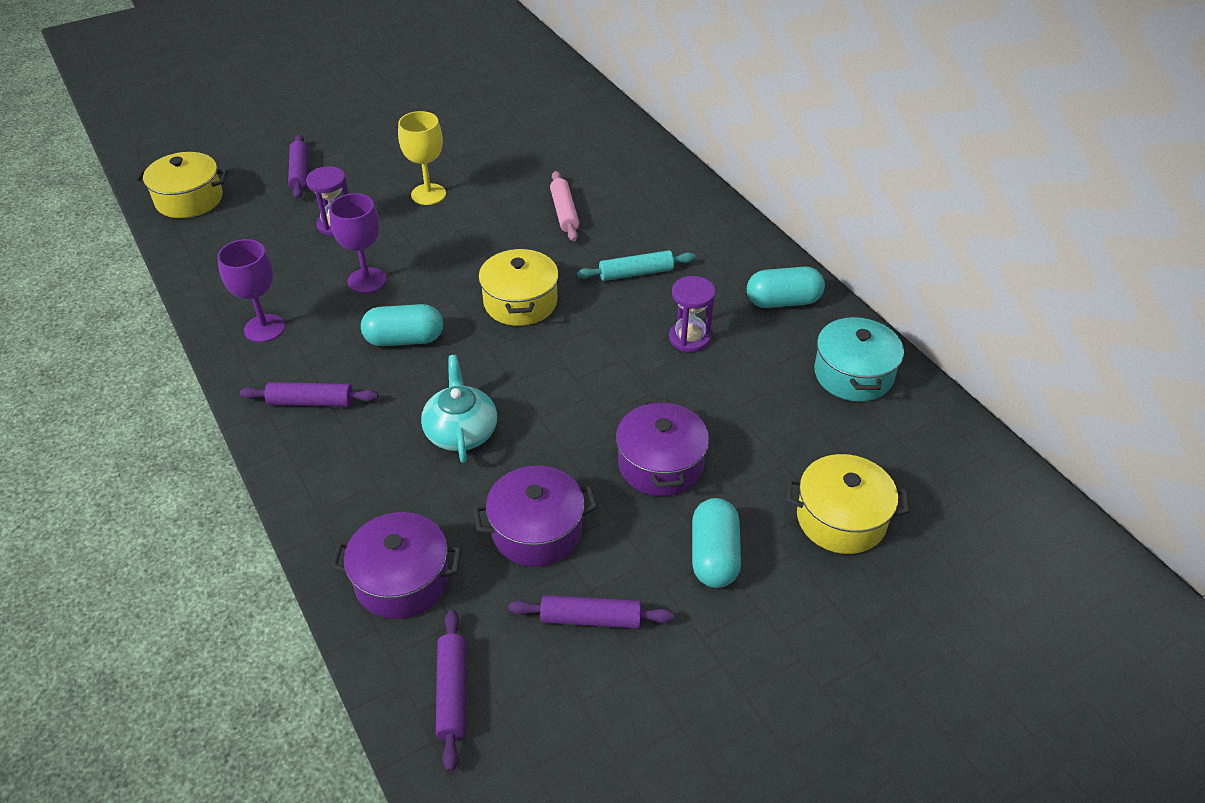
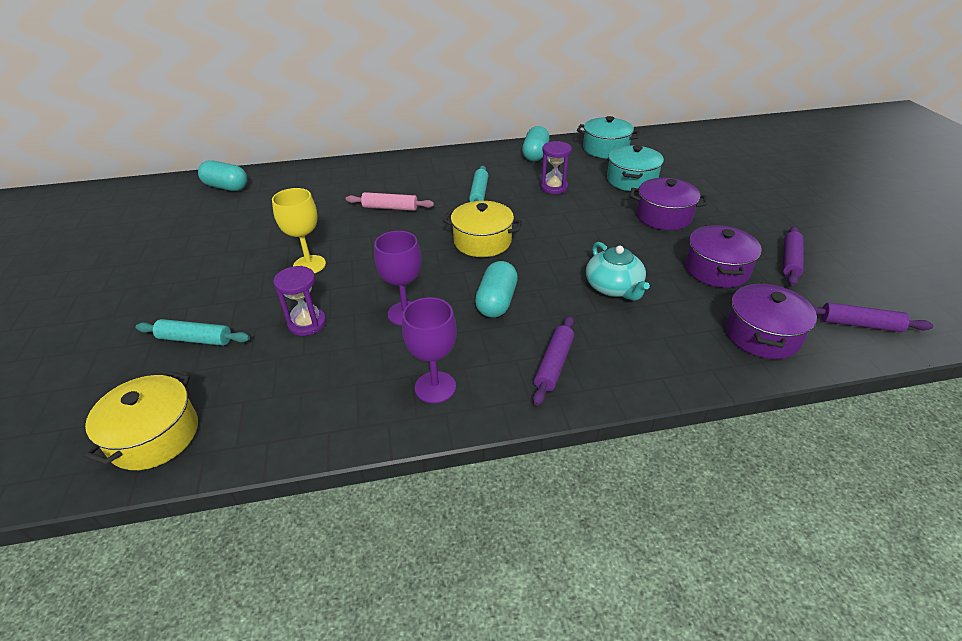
camera: 70 degrees left, 5 degrees down
purple rolling pin [288,134,308,199] -> turquoise rolling pin [136,319,250,346]
turquoise teapot [421,355,497,463] -> turquoise teapot turned 120 degrees counterclockwise [586,242,650,301]
turquoise capsule [692,498,741,588] -> turquoise capsule moved to [198,160,247,191]
yellow pot [787,454,910,554] -> none
none -> turquoise pot [607,145,664,191]

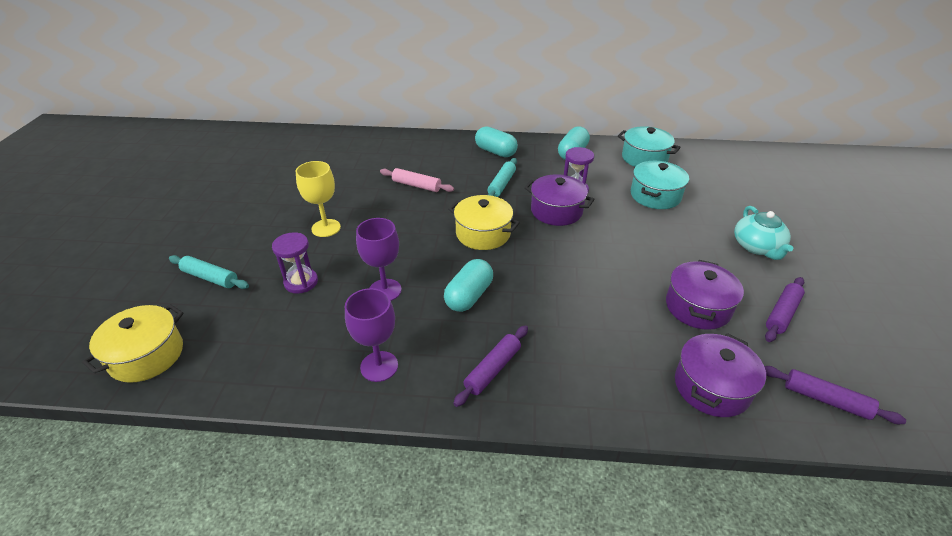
camera: 15 degrees right, 0 degrees up
turquoise capsule [198,160,247,191] -> turquoise capsule moved to [475,126,518,157]
turquoise teapot [586,242,650,301] -> turquoise teapot moved to [734,206,793,260]
purple pot [630,178,707,230] -> purple pot moved to [524,174,595,226]

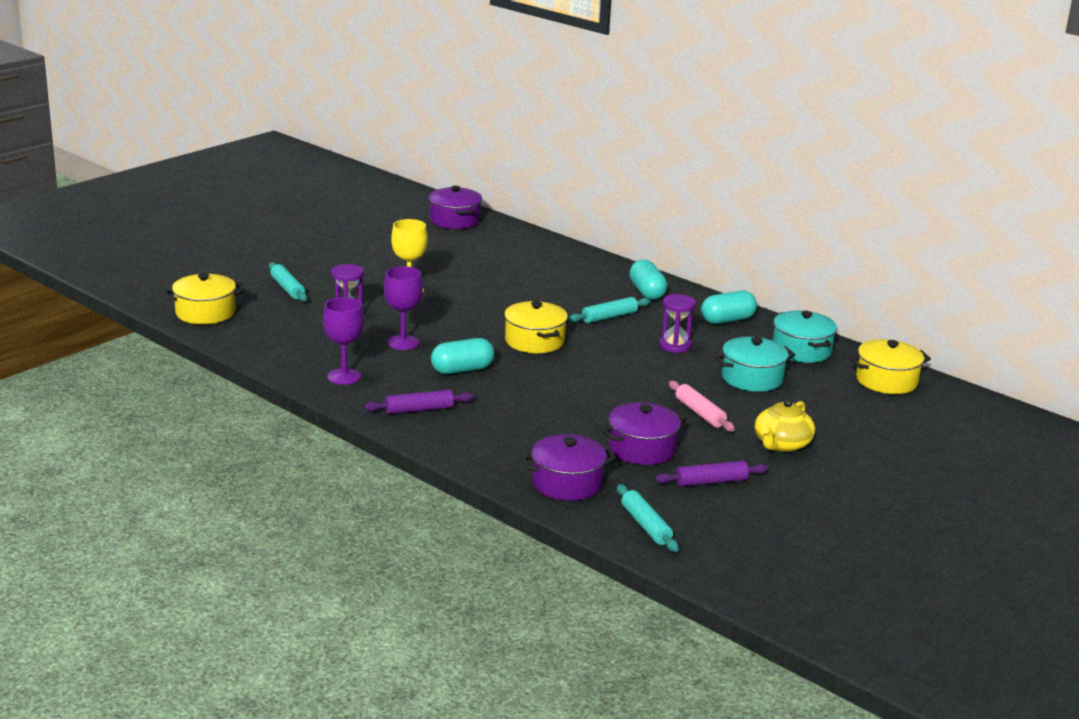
camera: 35 degrees right, 15 degrees down
pink rolling pin [380,168,454,192] -> pink rolling pin moved to [669,381,735,432]
purple pot [524,174,595,226] -> purple pot moved to [429,186,482,229]
turquoise teapot [734,206,793,260] -> yellow teapot [755,399,815,452]
purple rolling pin [764,366,906,424] -> turquoise rolling pin [617,484,679,552]
none -> yellow pot [850,339,931,394]

